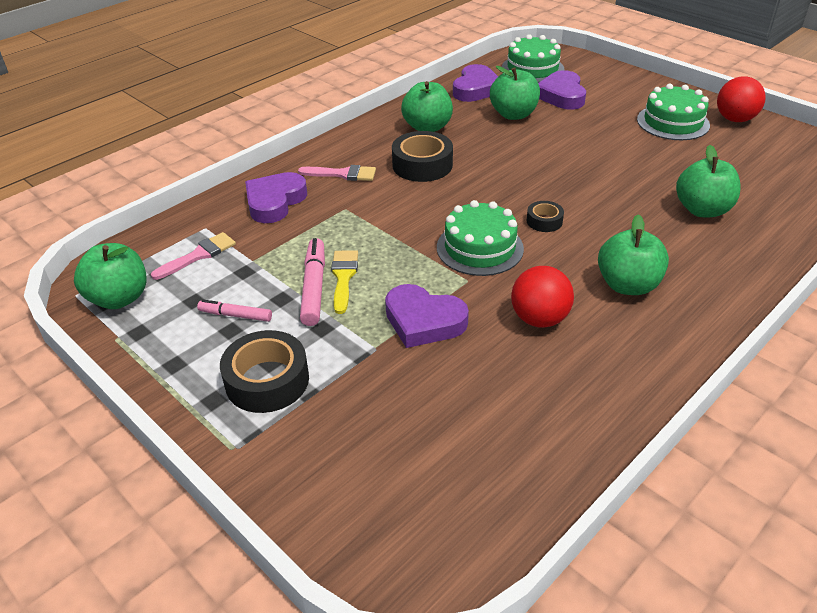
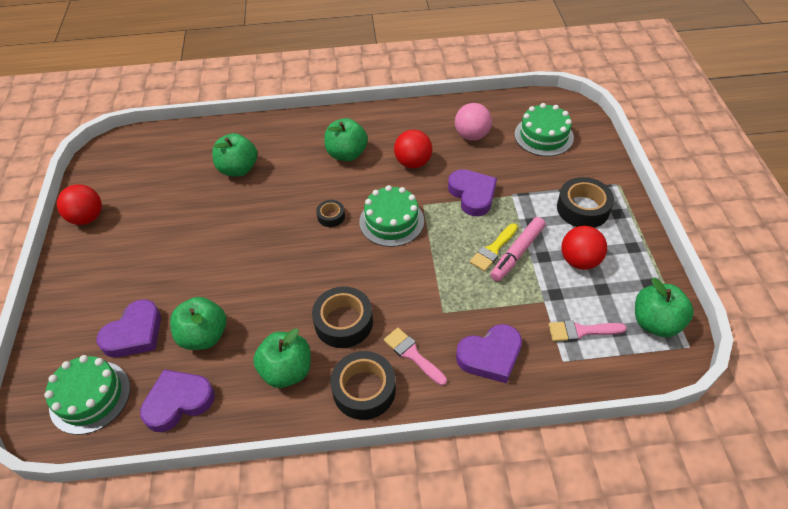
camera: 140 degrees left, 10 degrees up
pink marker [197,300,272,322] -> red ball [561,226,607,270]
green cake [637,84,710,140] -> green cake moved to [514,103,574,156]
none -> black tape [331,351,396,420]
none -> pink ball [455,103,492,141]

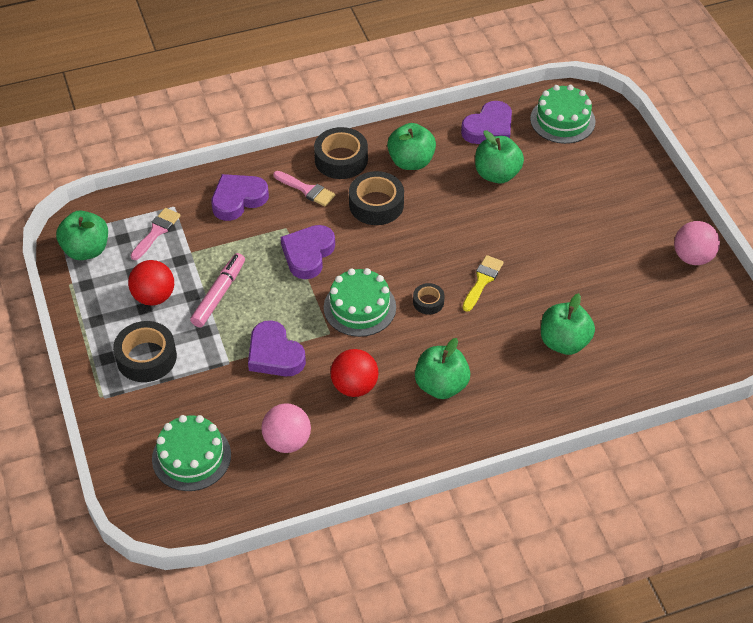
camera: 165 degrees right, 0 degrees up
red ball [57,184,102,225] -> pink ball [674,221,720,265]
purple heart [96,299,161,357] -> purple heart moved to [281,225,335,279]
yellow brush [470,224,518,272] -> yellow brush moved to [463,255,504,312]
pink brush [548,320,627,341] -> pink brush turned 45 degrees counterclockwise [130,208,181,260]

